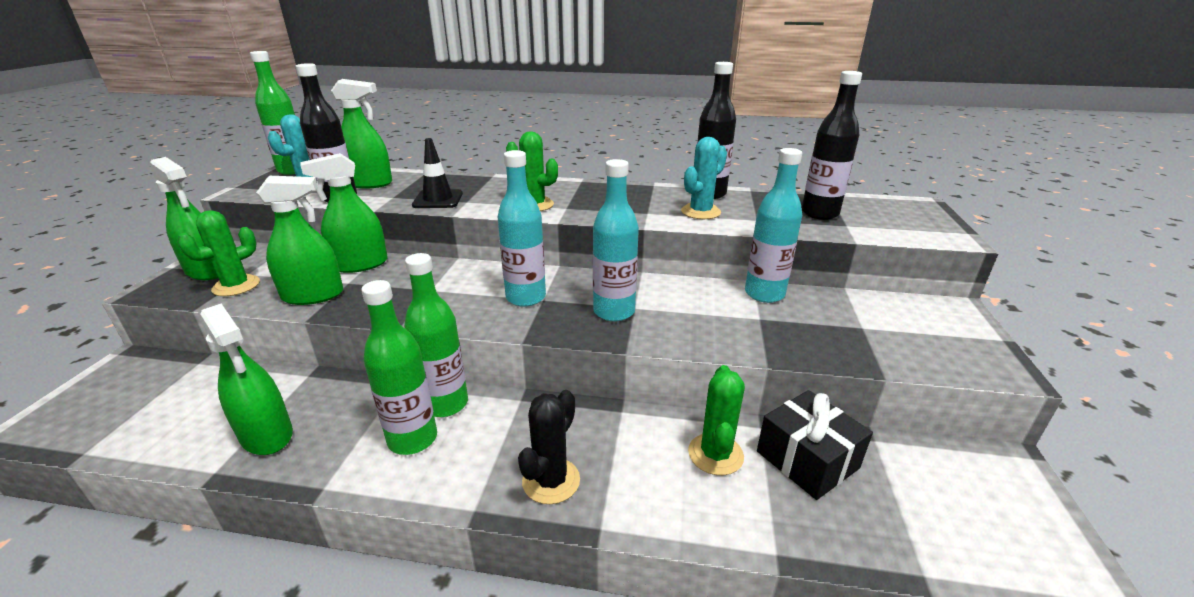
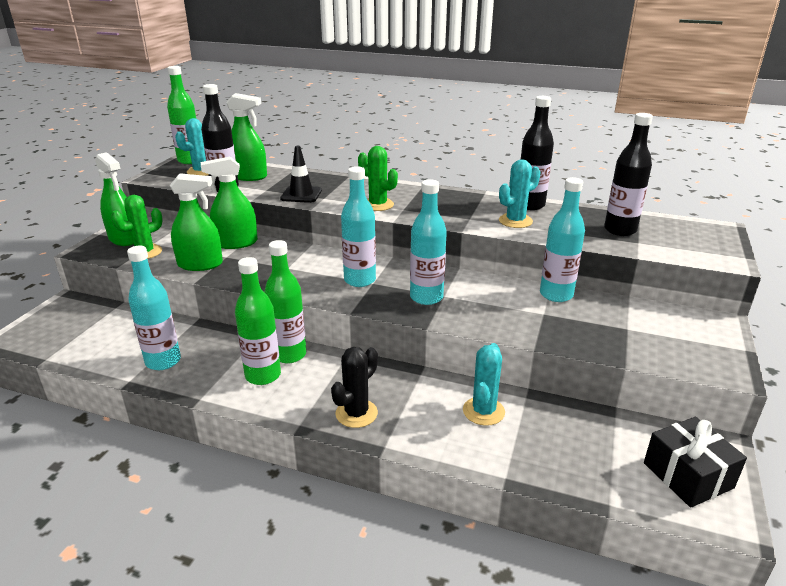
camera: 10 degrees right, 0 degrees up
green spray bottle [200,303,293,455] -> turquoise bottle [127,246,181,370]
green cactus [688,365,745,475] -> turquoise cactus [463,343,505,426]
black gift [757,390,873,500] -> black gift moved to [644,417,747,508]

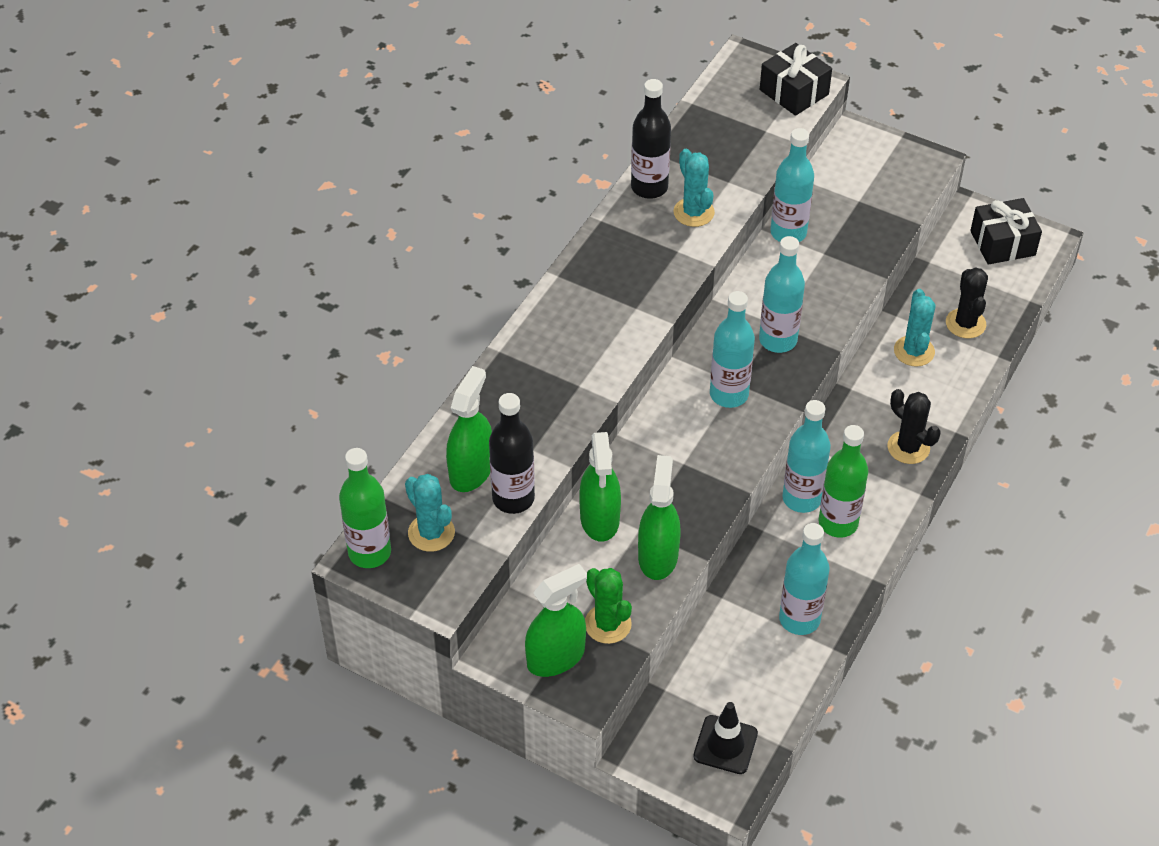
camera: 80 degrees left, 20 degrees up
green bottle [264,240,306,363] -> turquoise bottle [782,400,831,513]
black traffic cone [280,146,322,203] -> black traffic cone moved to [693,702,758,774]
green cactus [358,146,398,211] -> none
turquoise cactus [463,343,505,426] -> turquoise cactus turned 60 degrees clockwise [894,289,936,367]
black bottle [604,113,653,236] -> none
none -> black gift [760,43,832,116]
none -> black cactus [946,267,988,338]

